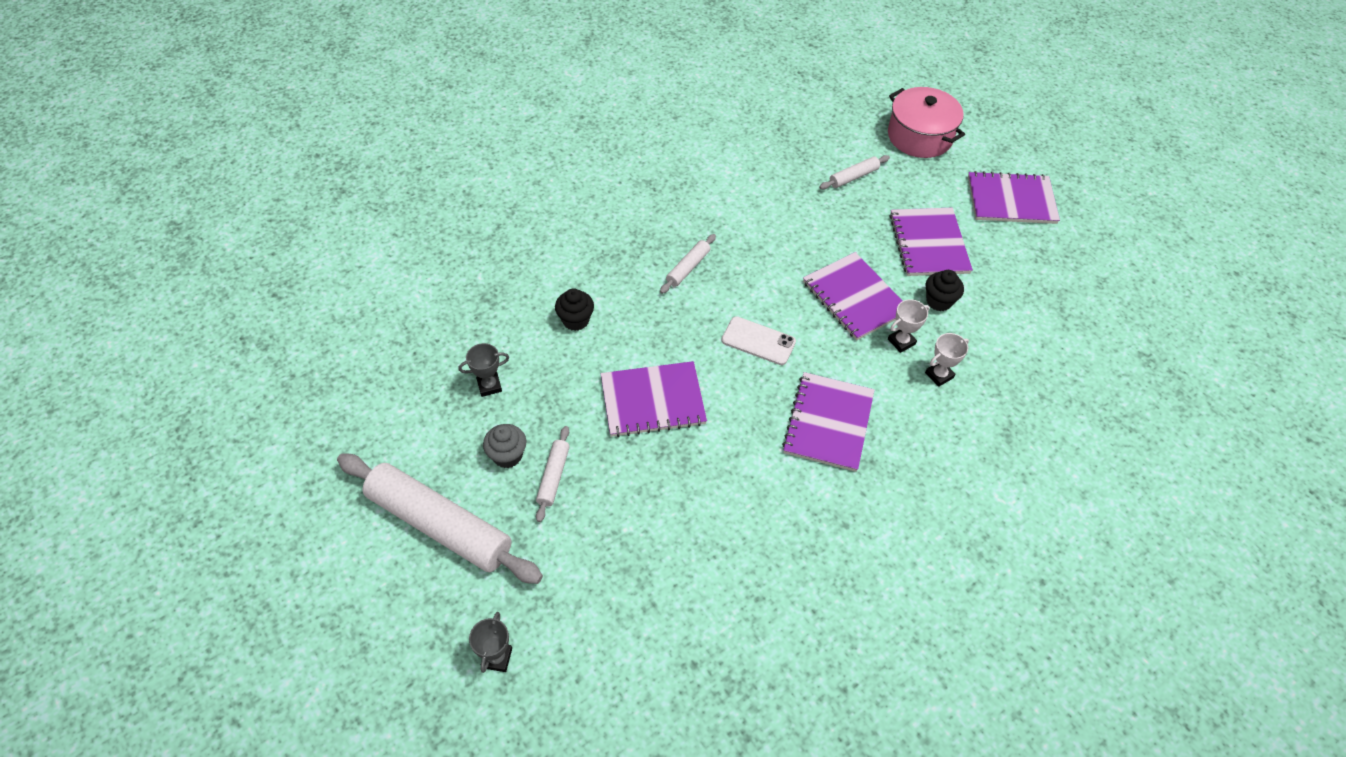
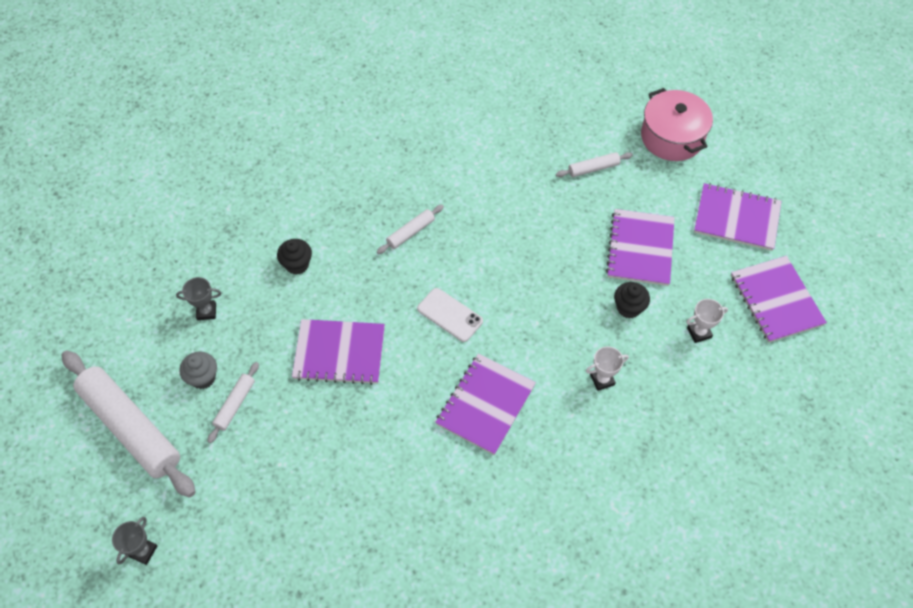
camera: 15 degrees right, 5 degrees up
purple notebook [803,252,902,341] -> purple notebook moved to [731,256,827,343]
white trophy [888,299,930,353] -> white trophy moved to [686,299,728,343]

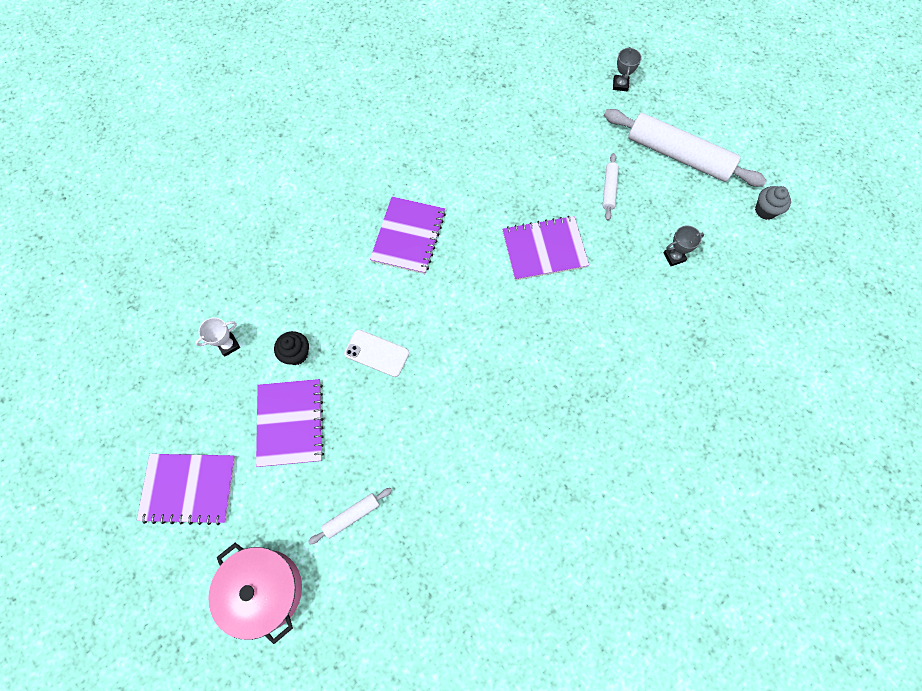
camera: 165 degrees right, 10 degrees up
grey cupcake [179,352,217,389] -> grey cupcake moved to [755,186,791,220]
black cupcake [277,239,312,275] -> none
white rolling pin [377,205,444,254] -> none
white phone [417,288,483,342] -> white phone moved to [344,330,409,377]
white trophy [586,347,629,391] -> none
purple notebook [731,256,827,343] -> none

